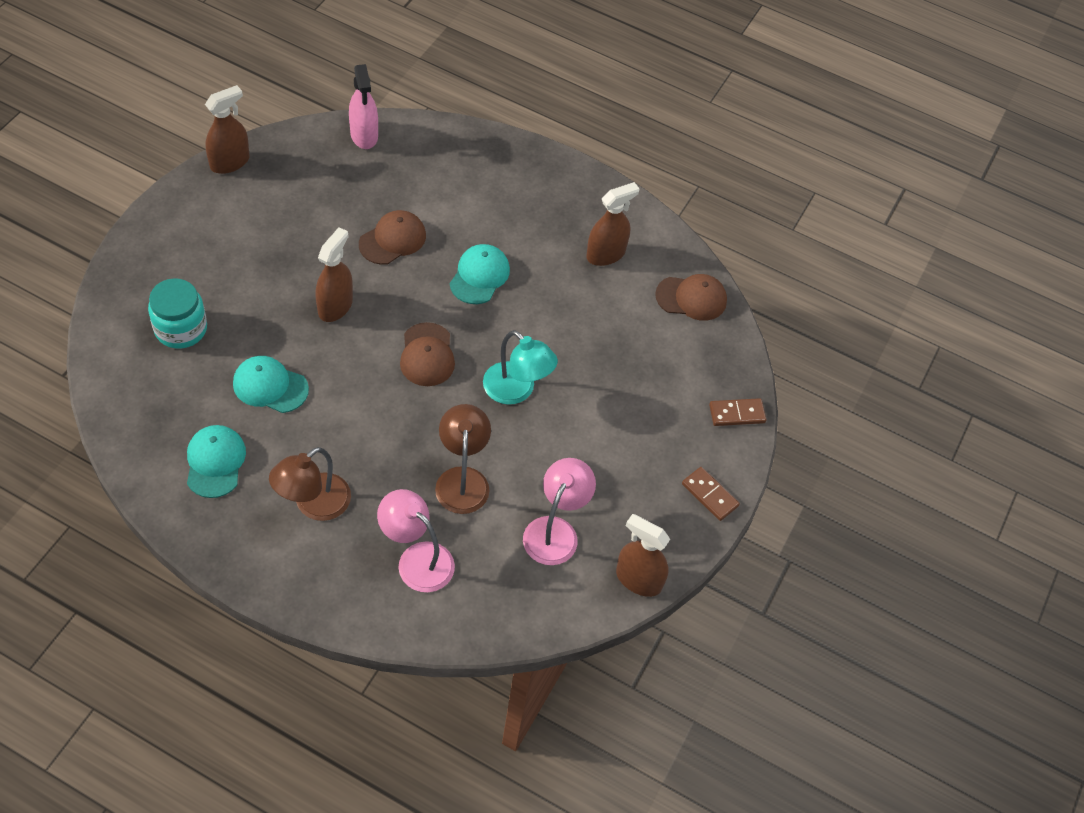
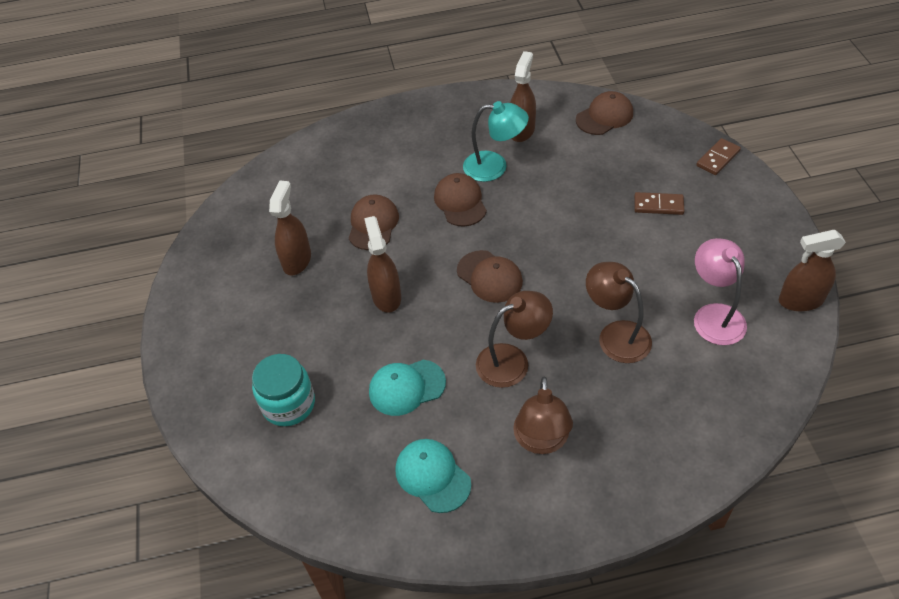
camera: 30 degrees left, 5 degrees down
brown spray bottle [205,85,250,174] -> brown spray bottle moved to [269,181,311,275]
pink spray bottle [349,64,378,149] -> none
pink lamp [377,489,455,592] -> none
turquoise cap [450,244,510,304] -> brown cap [434,173,487,226]
turquoise lamp [483,330,558,405] -> turquoise lamp moved to [463,101,529,182]
brown domino [682,467,740,521] -> brown domino moved to [634,192,684,215]
none -> brown lamp [476,291,553,388]

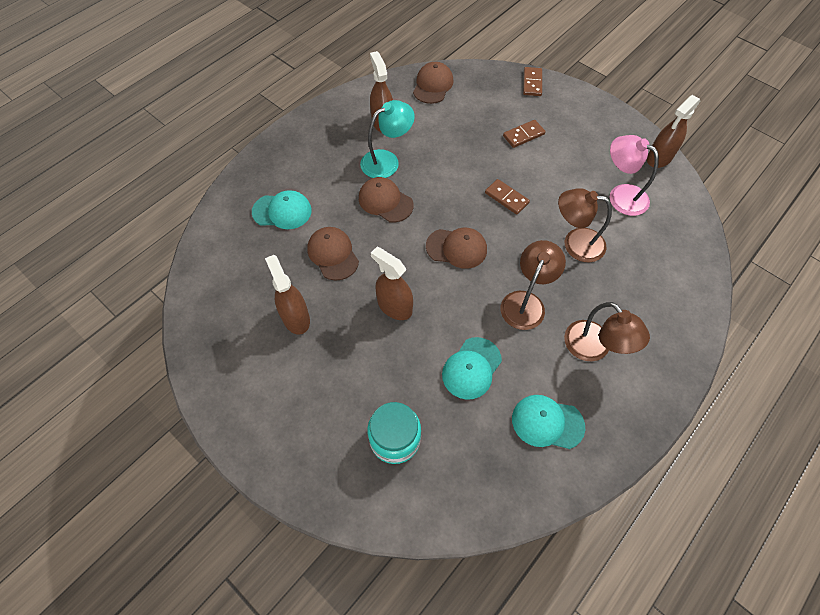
camera: 40 degrees left, 10 degrees up
none -> turquoise cap [252,190,312,229]
none -> brown domino [485,179,530,215]

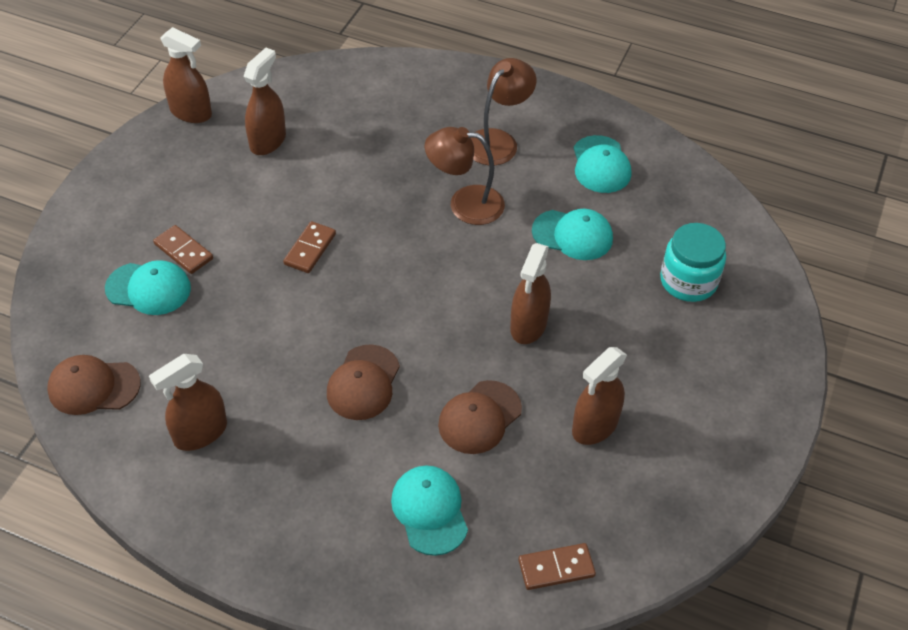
camera: 110 degrees left, 10 degrees down
turquoise lamp [360,100,415,178] -> none
brown cap [426,228,487,269] -> none
brown domino [523,67,542,96] -> brown domino moved to [518,543,596,590]
brown lamp [558,188,612,262] -> none
pink lamp [610,135,659,216] -> brown spray bottle [243,48,286,155]
none -> turquoise cap [105,260,191,315]

